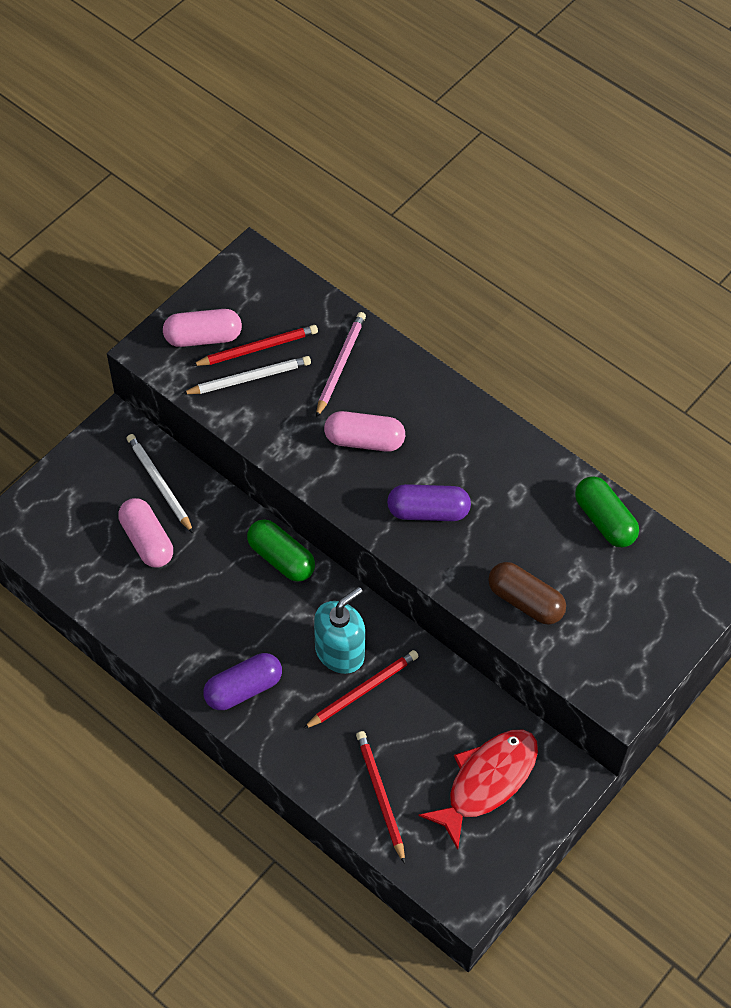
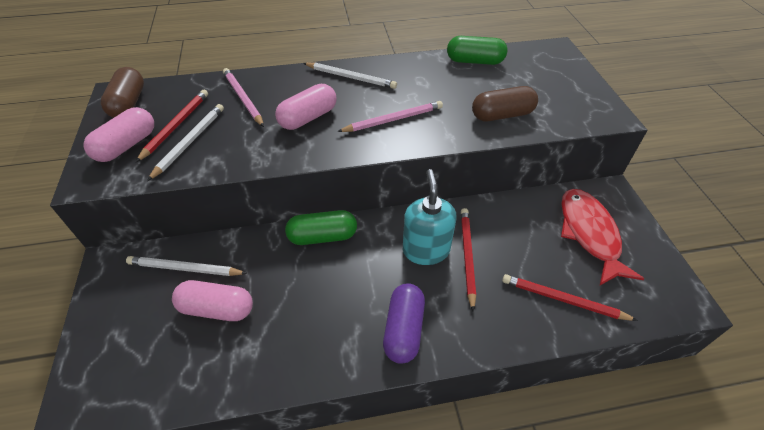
camera: 50 degrees left, 10 degrees down
purple capsule [387,484,471,521] -> pink pencil [337,101,443,132]
none -> brown capsule [101,67,144,118]
none -> white pencil [303,62,397,89]

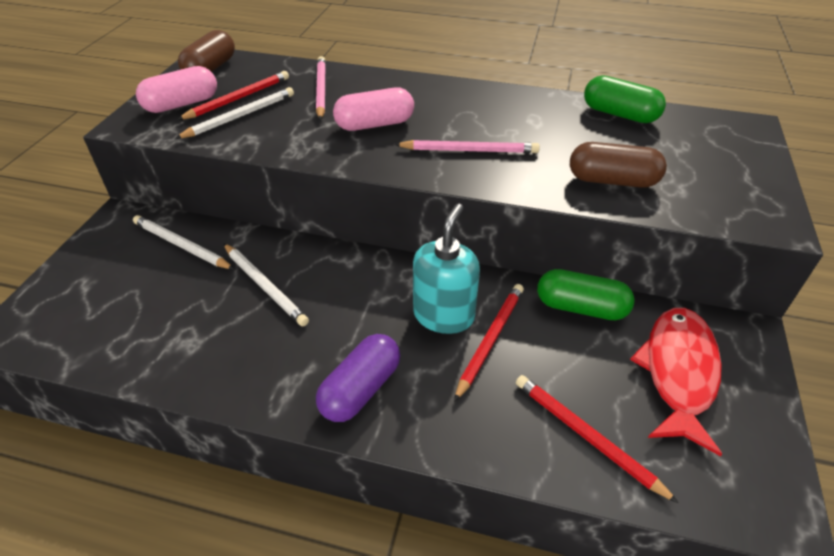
camera: 25 degrees right, 5 degrees down
pink capsule [172,280,253,321] -> none
green capsule [285,210,357,245] -> green capsule moved to [537,269,635,320]
white pencil [303,62,397,89] -> white pencil moved to [224,244,309,327]

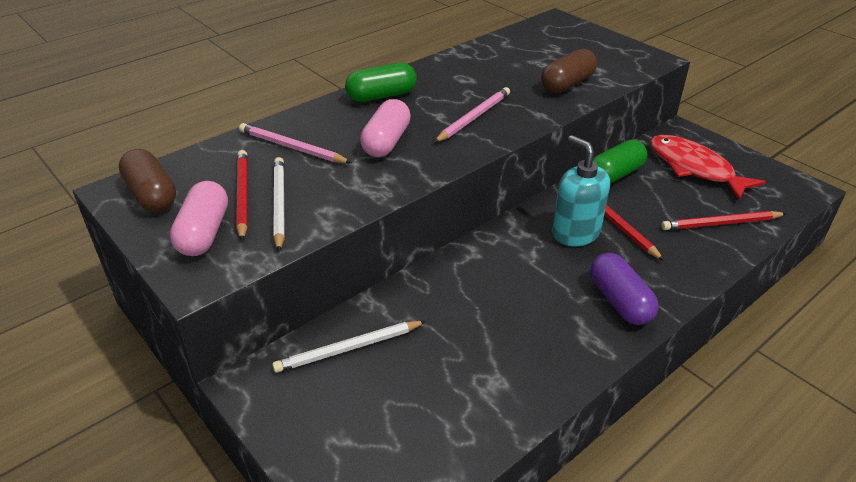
camera: 55 degrees left, 5 degrees down
white pencil [224,244,309,327] -> none
green capsule [584,75,666,123] -> green capsule moved to [345,63,417,102]

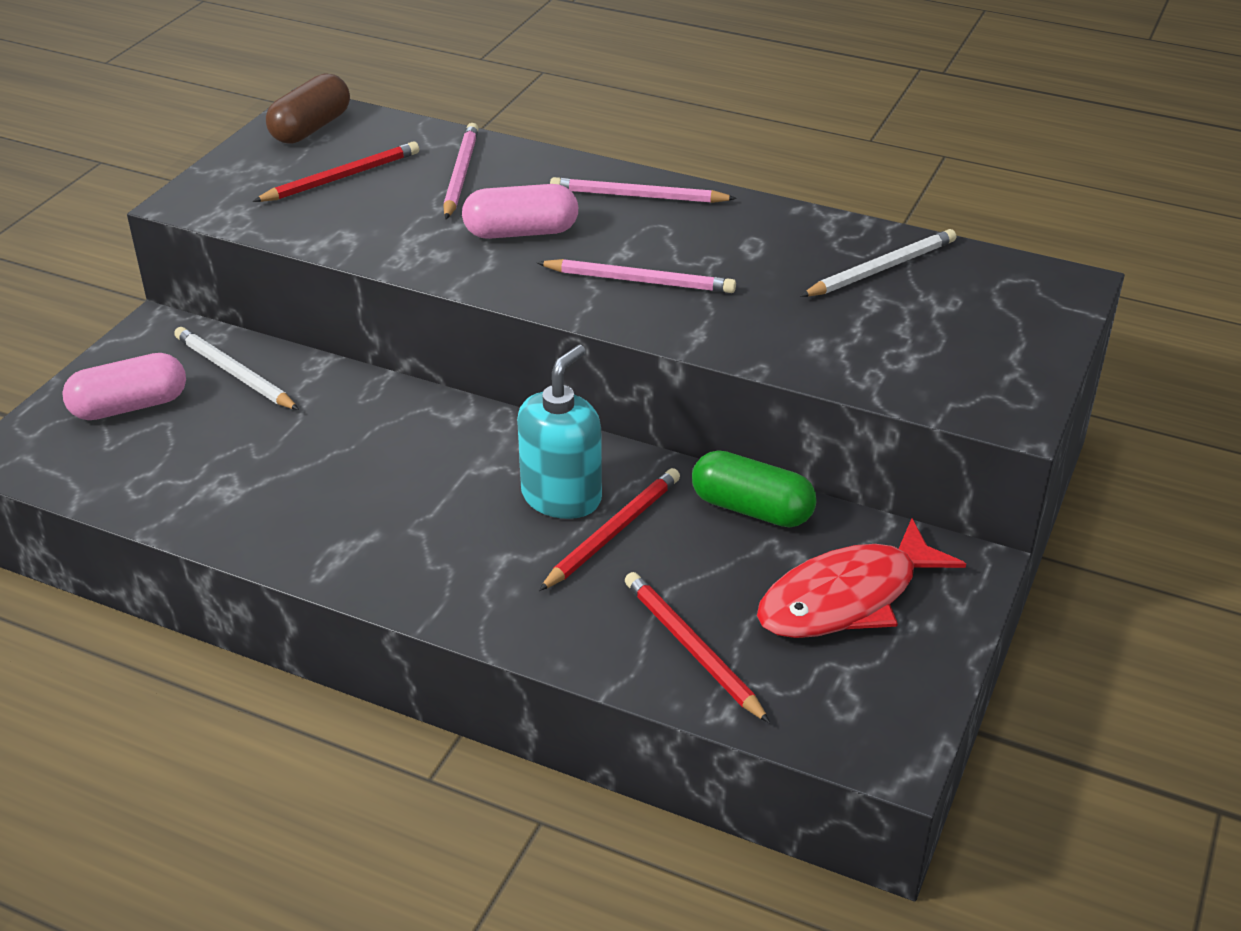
camera: 65 degrees right, 0 degrees up
pink capsule [170,181,228,256] -> pink capsule moved to [62,353,186,420]
white pencil [273,157,285,252] -> white pencil moved to [800,229,956,297]
green capsule [345,63,417,102] -> pink pencil [550,177,737,203]
brown capsule [541,49,597,93] -> none
purple capsule [590,253,659,325] -> none
red fish [650,135,766,200] -> red fish turned 150 degrees counterclockwise [757,518,966,638]

